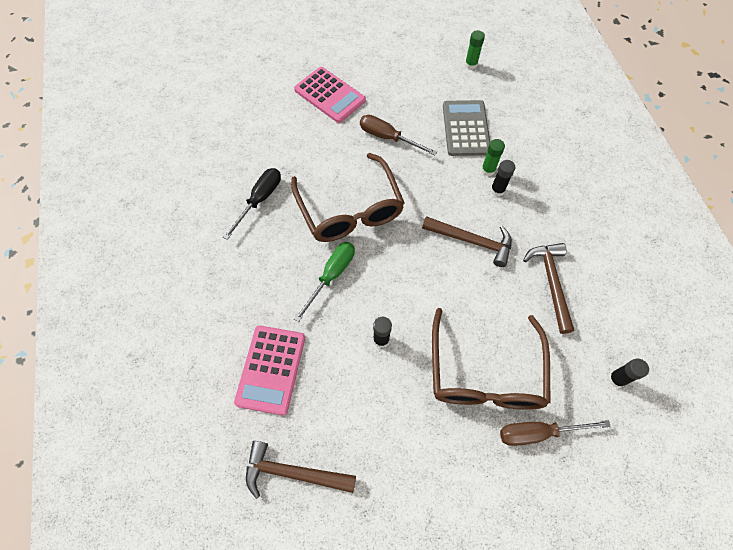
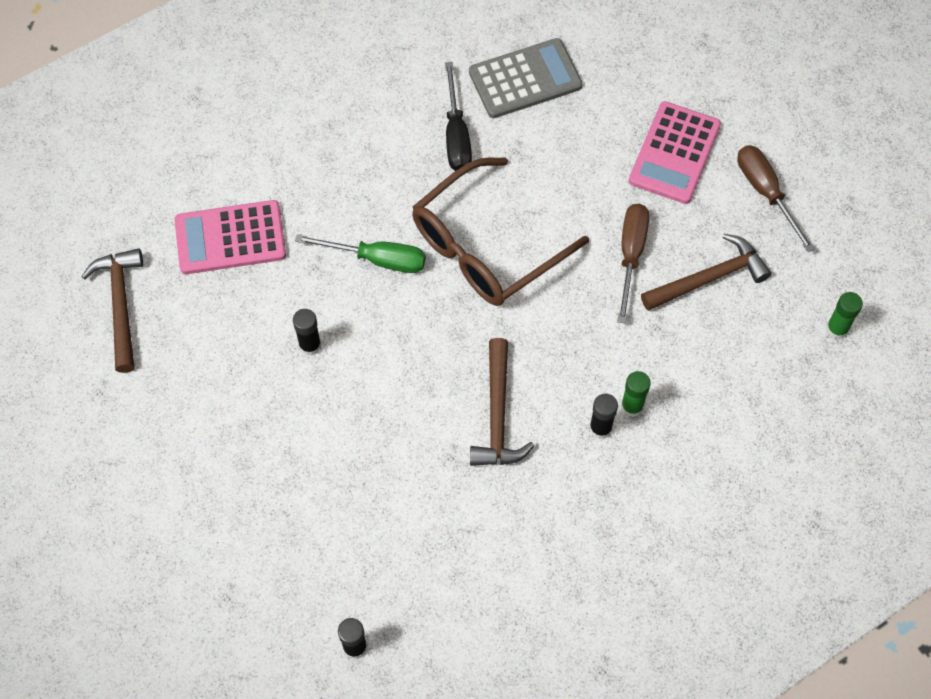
camera: 70 degrees right, 0 degrees up
black screwdriver [223,168,281,240] -> black screwdriver turned 75 degrees clockwise [445,62,472,171]
brown glasses [432,308,551,410] -> none
grey calculator [443,100,490,156] -> grey calculator moved to [469,38,583,118]
brown screwdriver [500,420,611,446] -> brown screwdriver moved to [737,145,815,252]
brown hammer [523,243,574,334] -> brown hammer moved to [641,234,771,311]

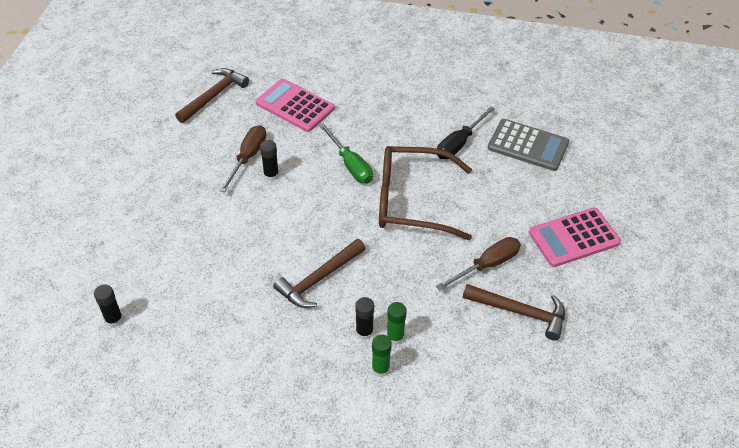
camera: 45 degrees right, 15 degrees down
brown screwdriver [737,145,815,252] -> brown screwdriver moved to [219,125,266,192]
green glue stick [826,292,863,339] -> green glue stick moved to [372,334,392,377]

